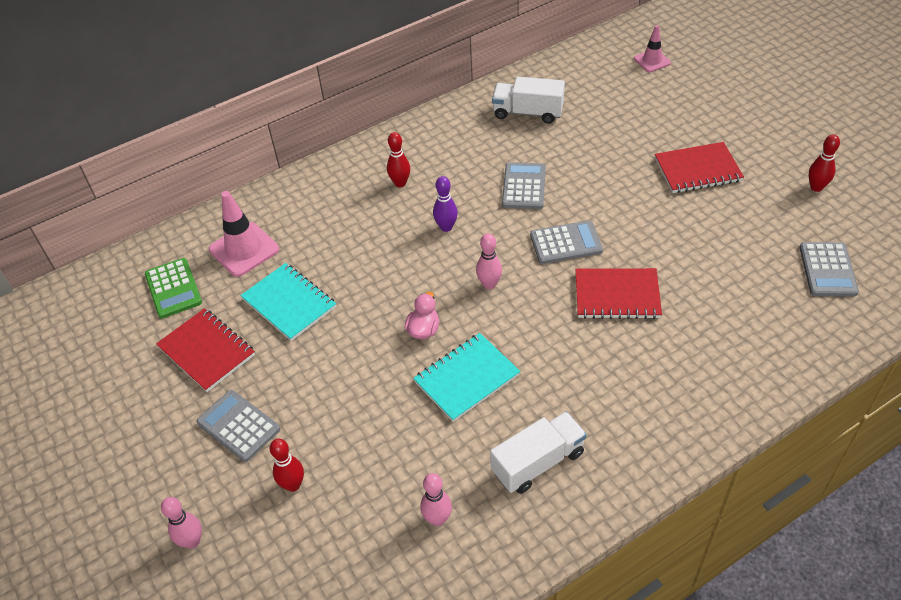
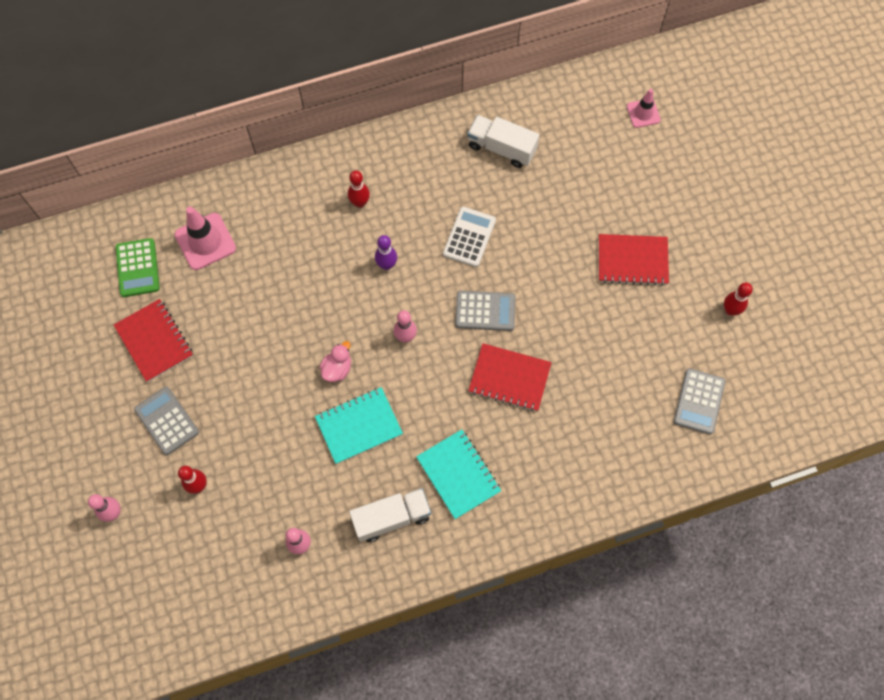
camera: 10 degrees right, 20 degrees up
turquoise notebook [240,263,336,341] -> turquoise notebook moved to [416,429,501,519]
grey calculator [502,162,546,209] -> white calculator [443,207,496,267]

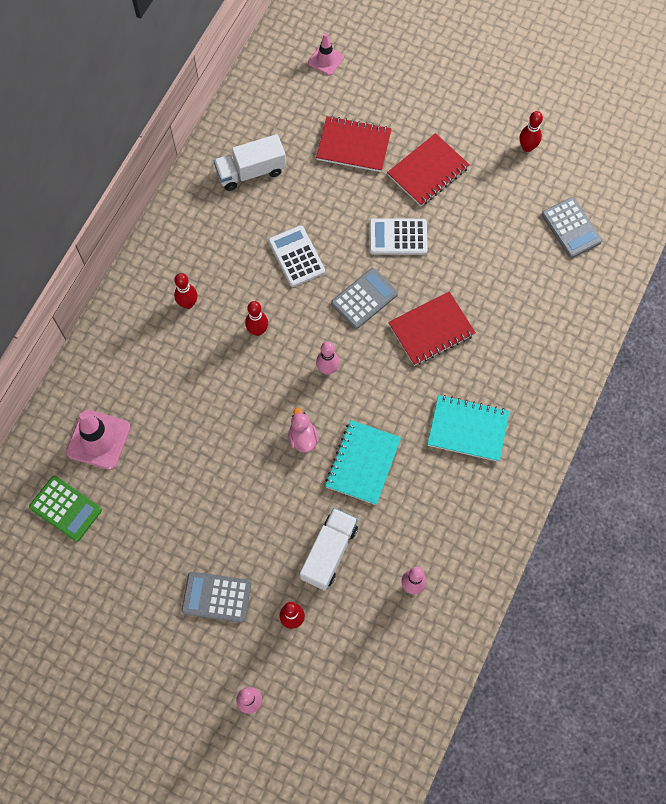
camera: 45 degrees left, 0 degrees up
red notebook [114,299,193,382] -> red notebook moved to [316,116,392,172]
white truck [349,488,431,542] -> white truck moved to [300,508,358,591]
purple bowling pin [375,235,397,270] -> red bowling pin [245,301,268,336]
none -> white calculator [369,218,428,255]

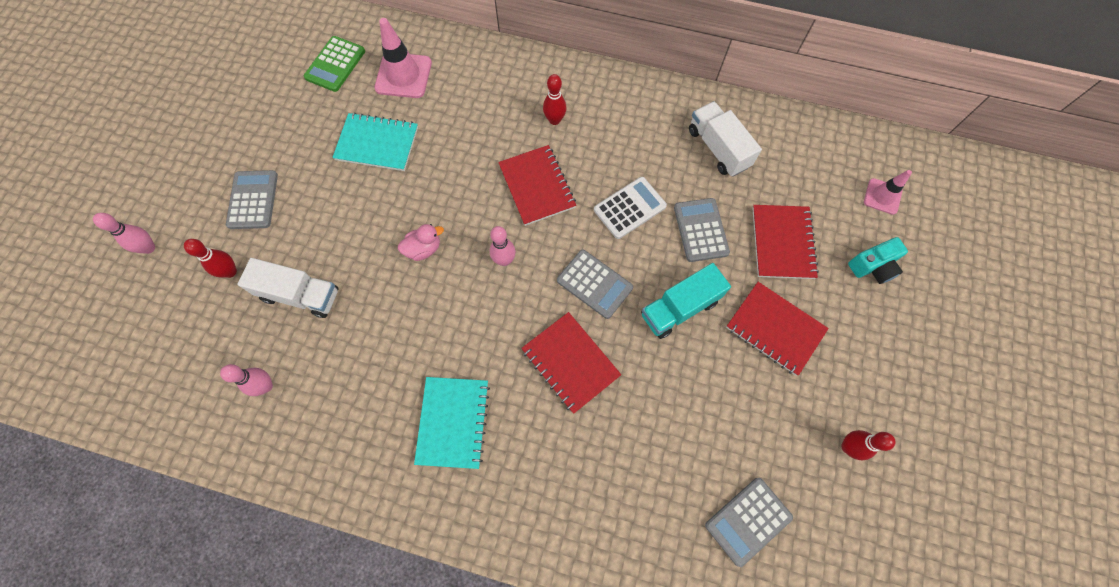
camera: 80 degrees right, 0 degrees up
red bowling pin [245,301,268,336] -> red notebook [498,145,576,226]
turquoise notebook [325,420,401,505] -> turquoise notebook moved to [332,112,418,171]
white calculator [369,218,428,255] -> turquoise truck [641,263,731,339]
none -> grey calculator [674,198,730,262]
none -> turquoise camera [848,237,908,284]

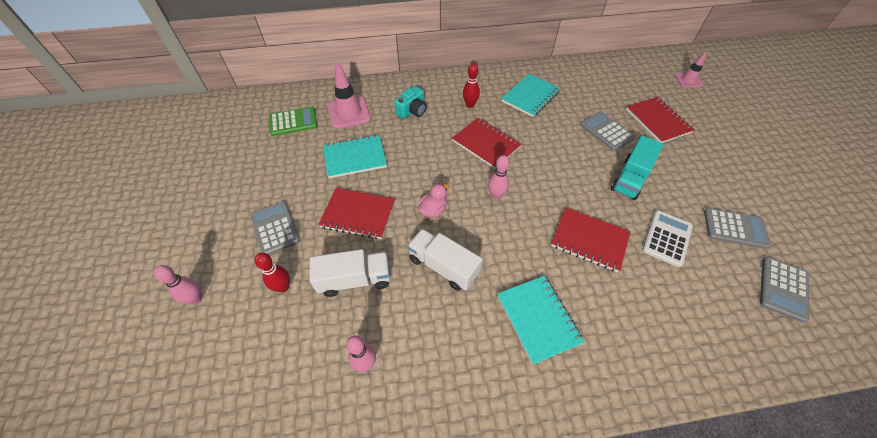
camera: 25 degrees left, 15 degrees down
green calculator [304,36,365,92] -> green calculator turned 105 degrees counterclockwise [269,107,317,136]
grey calculator [557,250,633,319] -> grey calculator moved to [704,208,770,249]
white calculator [594,177,667,239] -> white calculator moved to [642,210,693,267]
white truck [689,101,762,177] -> white truck moved to [407,229,482,291]
red notebook [726,282,829,376] -> red notebook moved to [318,188,395,239]
red bowling pin [842,430,896,460] -> none
turquoise camera [848,237,908,284] -> turquoise camera moved to [394,86,426,119]
none -> turquoise notebook [501,74,560,117]

